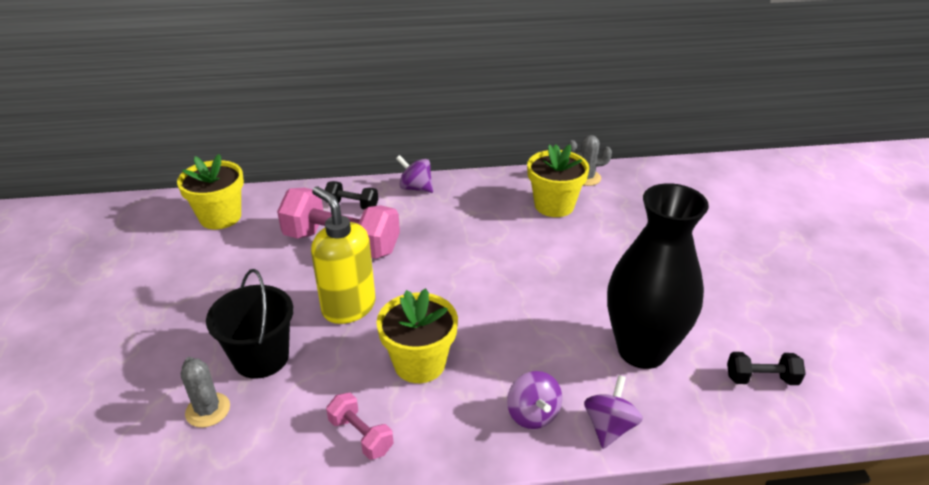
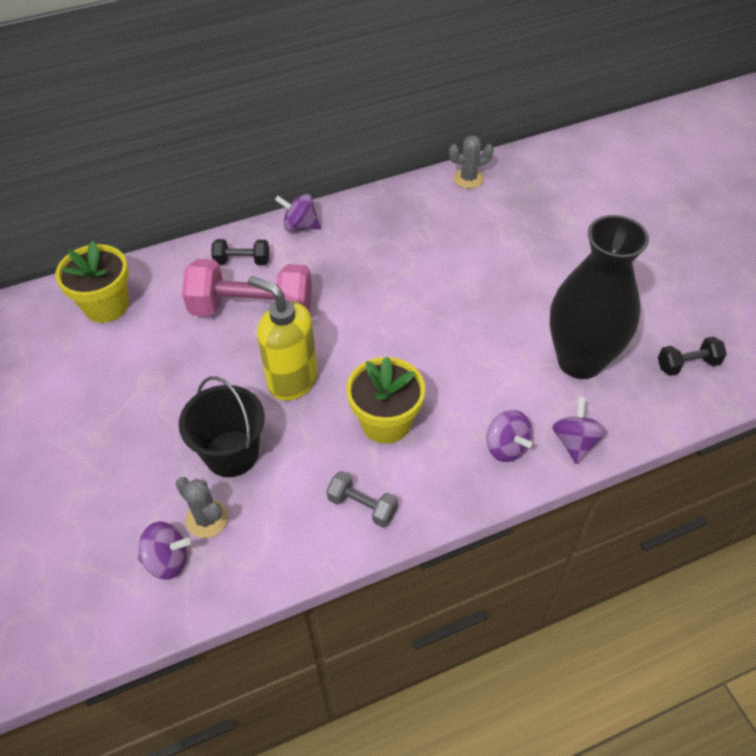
camera: 15 degrees left, 15 degrees up
pink dumbbell [326,393,394,460] -> grey dumbbell [326,471,398,527]
yellow flower pot [527,144,589,217] -> none
none -> purple spinning top [138,521,191,579]

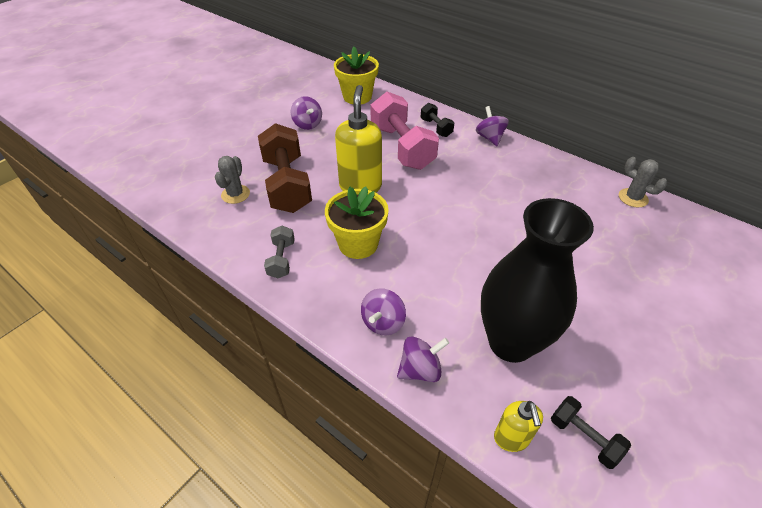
camera: 60 degrees right, 5 degrees down
purple spinning top [138,521,191,579] -> purple spinning top moved to [291,96,322,130]
black bucket [179,376,265,477] -> brown dumbbell [258,123,312,213]
none -> yellow soap dispenser [494,401,543,452]

